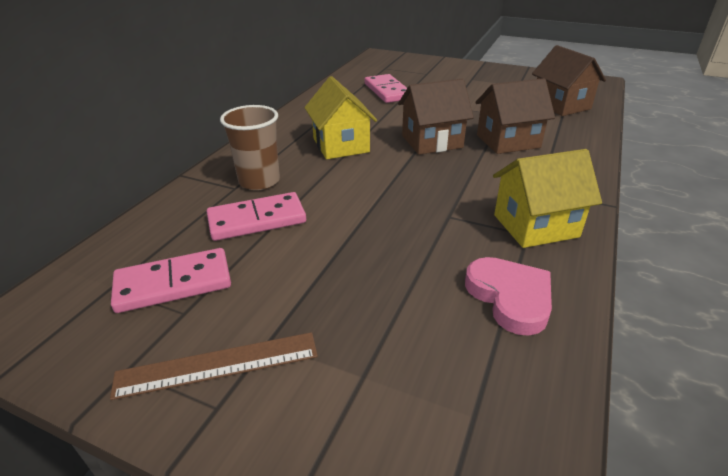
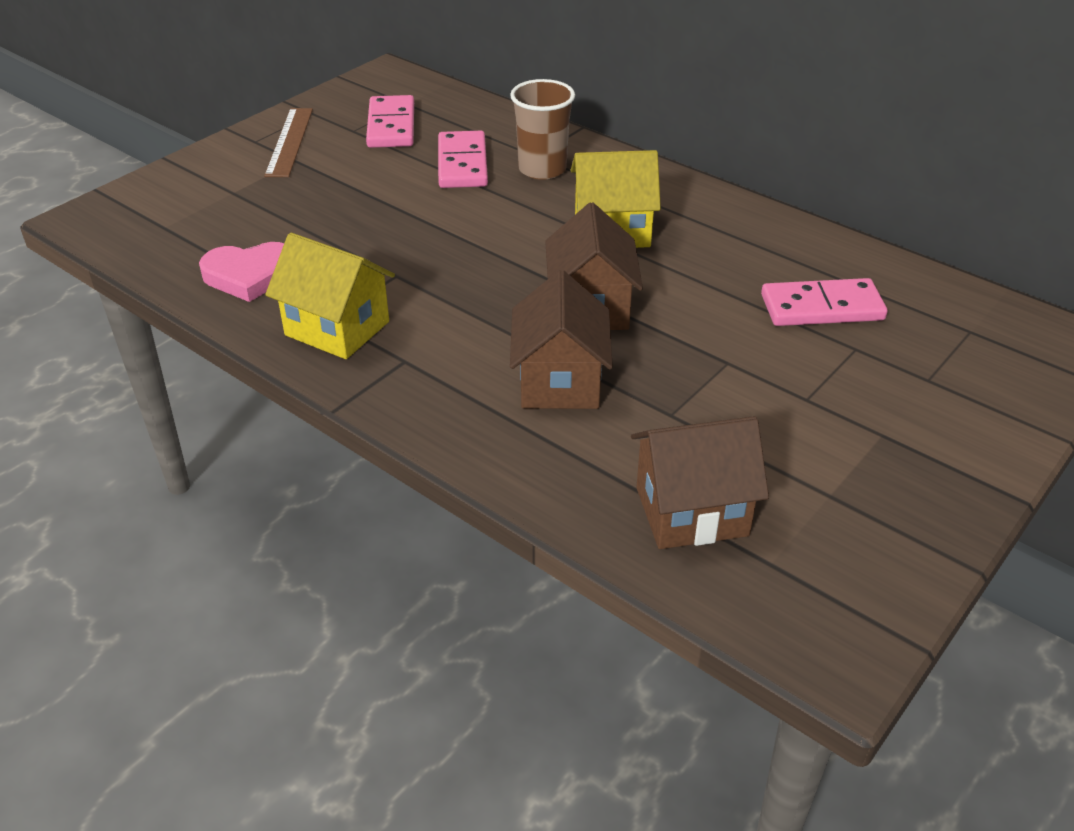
camera: 105 degrees right, 5 degrees up
yellow house [493,149,602,248] -> yellow house turned 60 degrees counterclockwise [265,233,395,359]

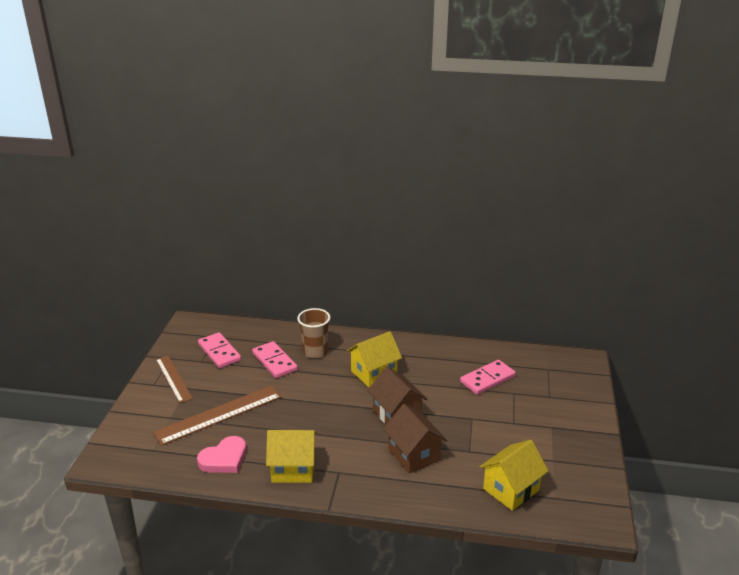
camera: 30 degrees left, 10 degrees down
brown house [631,416,769,549] -> yellow house [479,440,549,511]
none -> brown ruler [153,385,282,446]

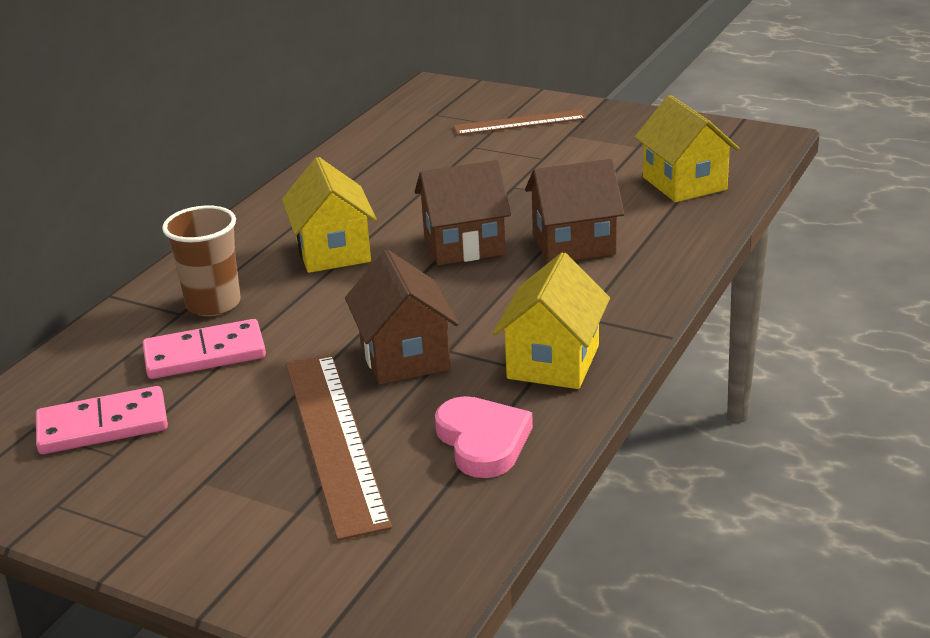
camera: 70 degrees left, 0 degrees up
brown ruler [156,356,193,403] -> brown ruler moved to [453,110,586,135]
pink domino [460,360,516,395] -> none
none -> brown house [345,250,459,385]

